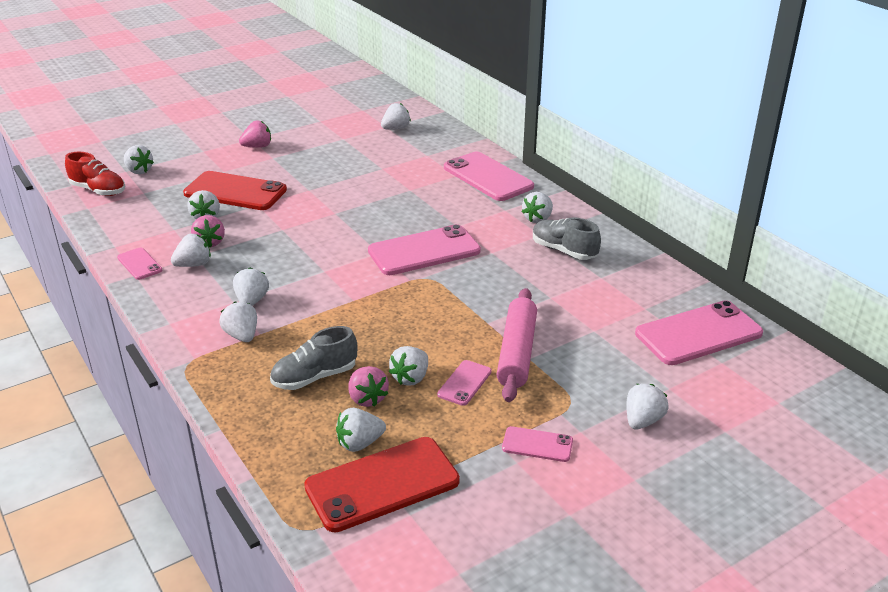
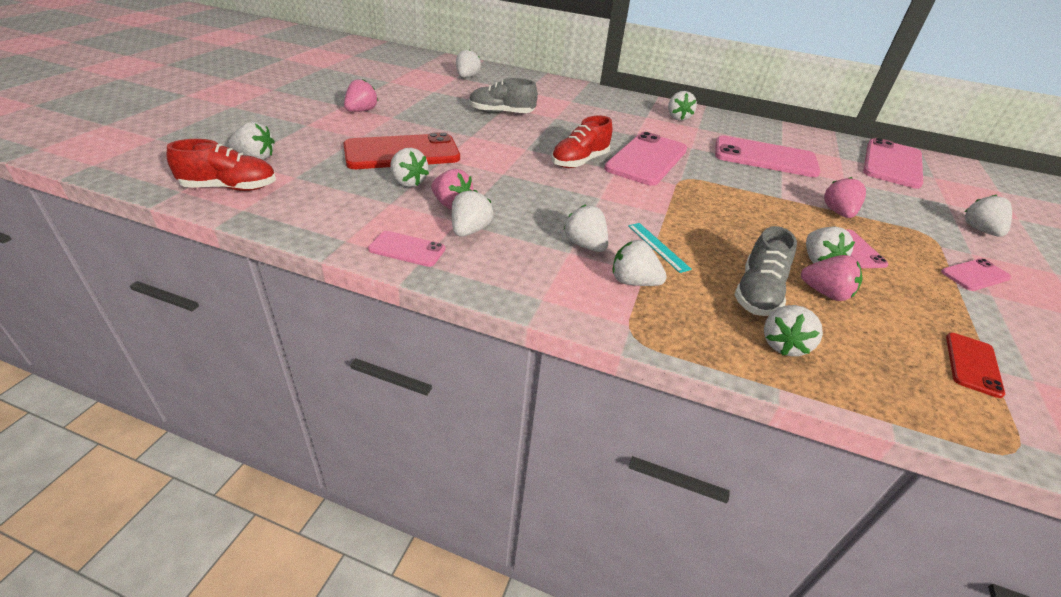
camera: 40 degrees left, 5 degrees up
red phone [304,437,460,532] -> red phone [946,333,1005,398], size x0.49
white strawberry [336,408,386,452] -> white strawberry moved to [764,305,823,356]
pink phone [444,152,534,201] -> pink phone moved to [715,135,820,177]
pink rolling pin [497,288,537,402] -> pink strawberry [824,177,866,218]
grey shoe [533,217,601,260] -> grey shoe moved to [469,78,538,113]
none -> red shoe [551,116,612,168]
none -> turquoise ruler [628,223,692,273]

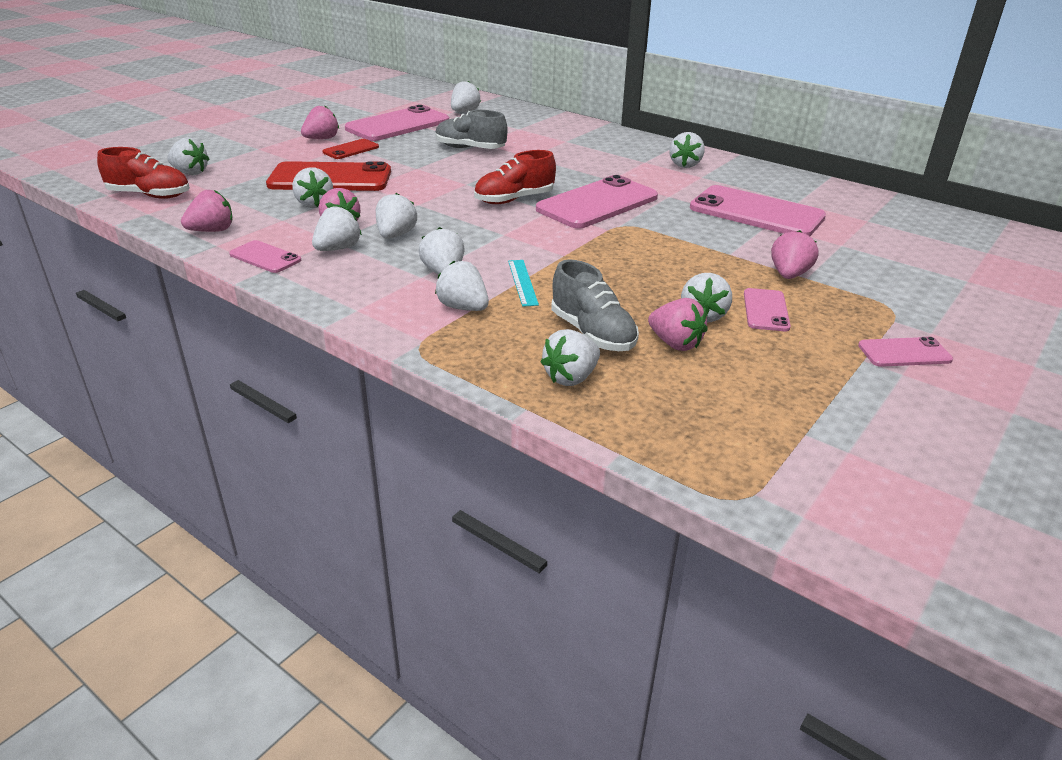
camera: 20 degrees right, 5 degrees down
grey shoe [735,226,797,316] -> grey shoe turned 75 degrees counterclockwise [551,259,639,351]
pink phone [863,138,923,189] -> pink phone moved to [345,105,449,141]
red phone [946,333,1005,398] -> red phone moved to [322,139,379,159]
white strawberry [965,195,1012,237] -> white strawberry moved to [376,193,417,239]
none -> pink strawberry [181,190,232,232]

